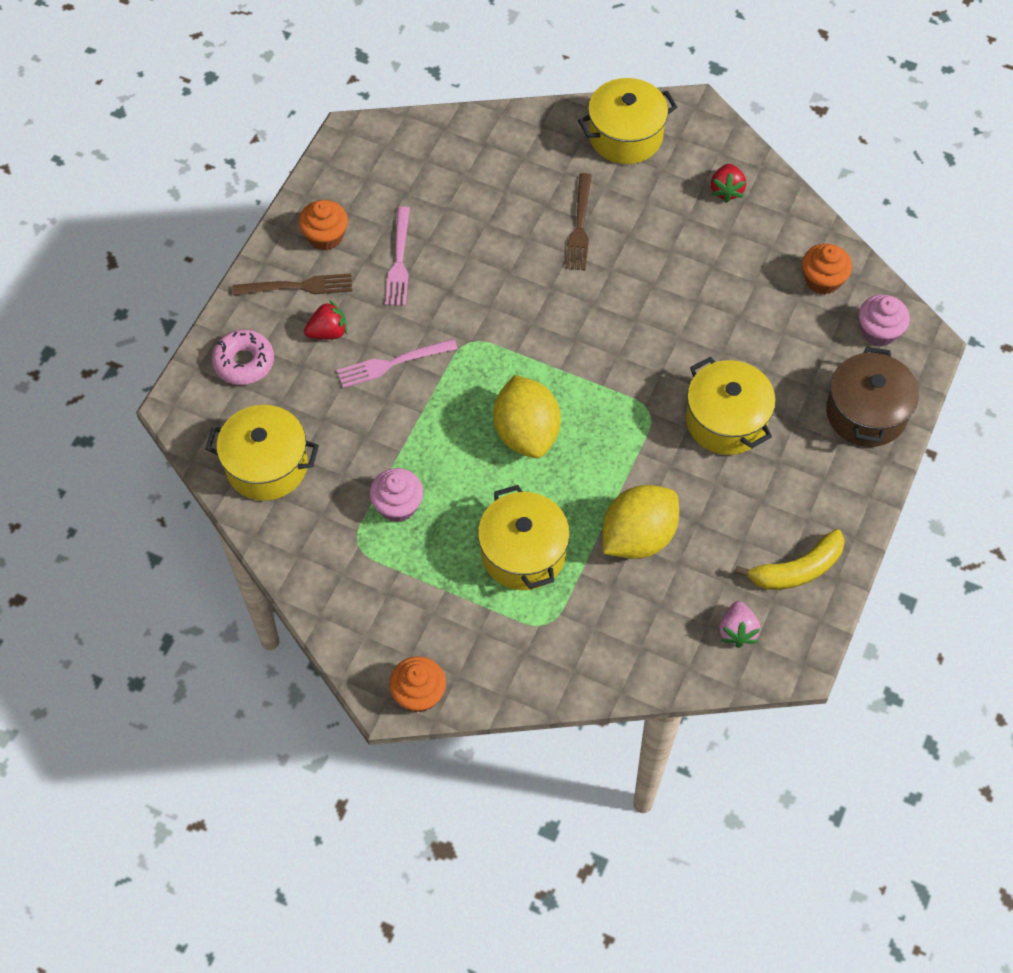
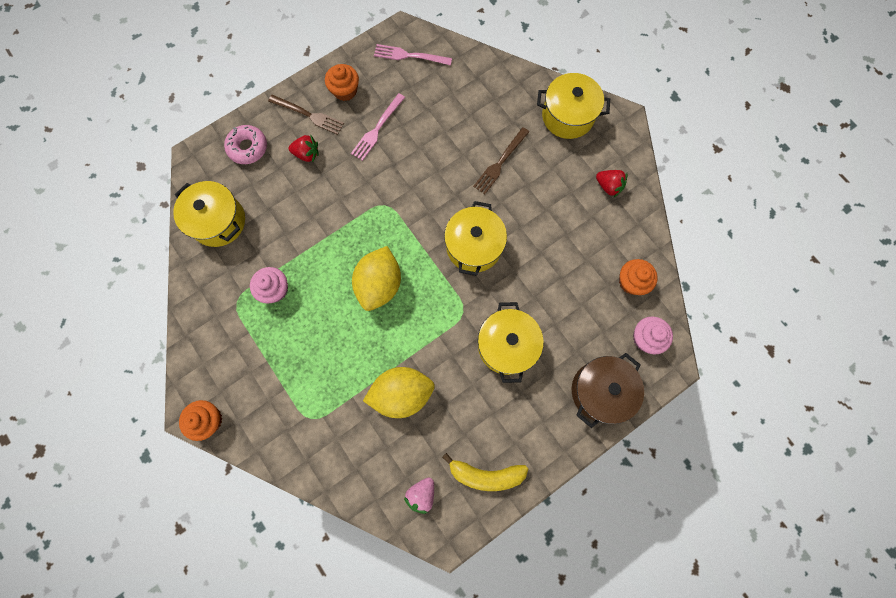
camera: 30 degrees right, 15 degrees up
pink fork [337,339,458,388] -> pink fork moved to [374,44,452,65]
yellow pot [478,485,570,590] -> yellow pot moved to [444,201,507,276]
red strawberry [711,164,746,203] -> red strawberry turned 90 degrees counterclockwise [596,170,627,197]

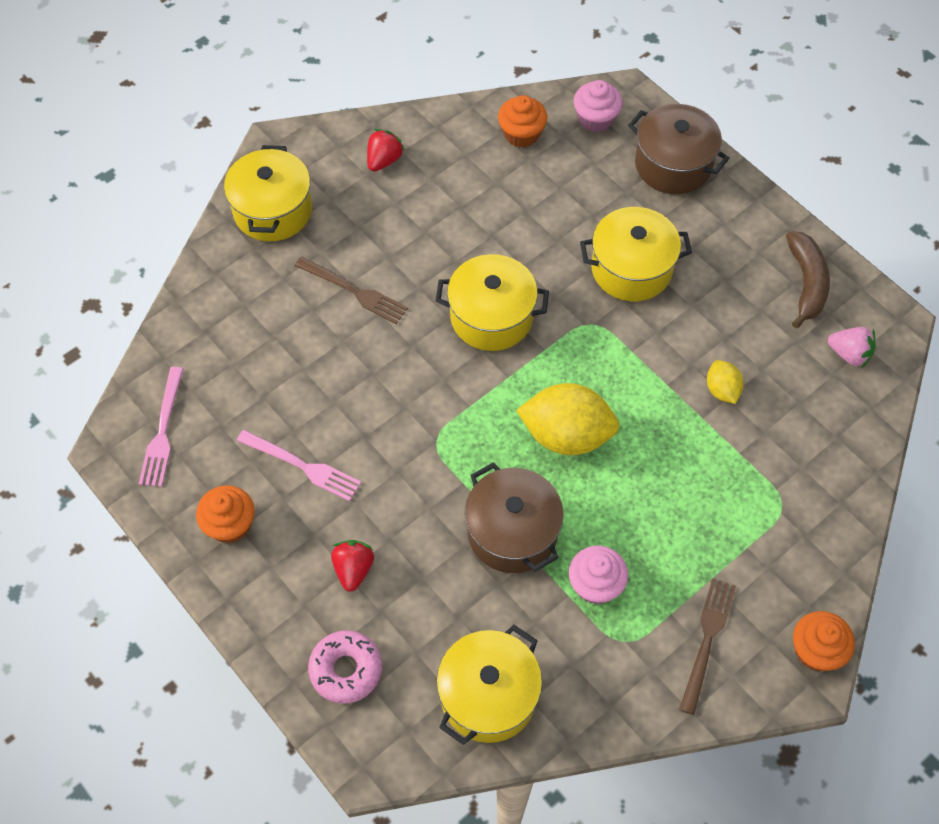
camera: 95 degrees left, 15 degrees down
brown fork [268,95,344,135] -> brown fork moved to [679,578,736,715]
yellow lemon [363,367,435,418] -> yellow lemon [707,360,744,404], size x0.51
yellow banana [442,453,528,491] -> brown banana [786,231,830,329]
none -> brown pot [464,462,564,573]

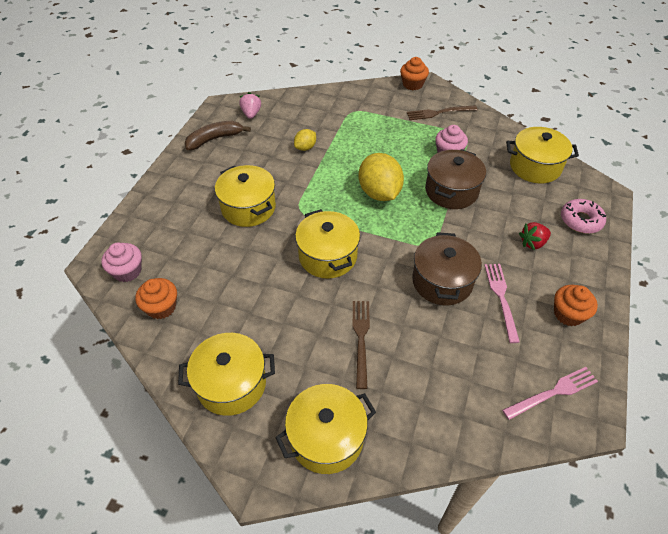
camera: 120 degrees left, 10 degrees down
red strawberry [367,129,405,172] -> yellow pot [178,333,275,416]
brown pot [628,104,729,194] -> brown pot moved to [412,232,482,305]

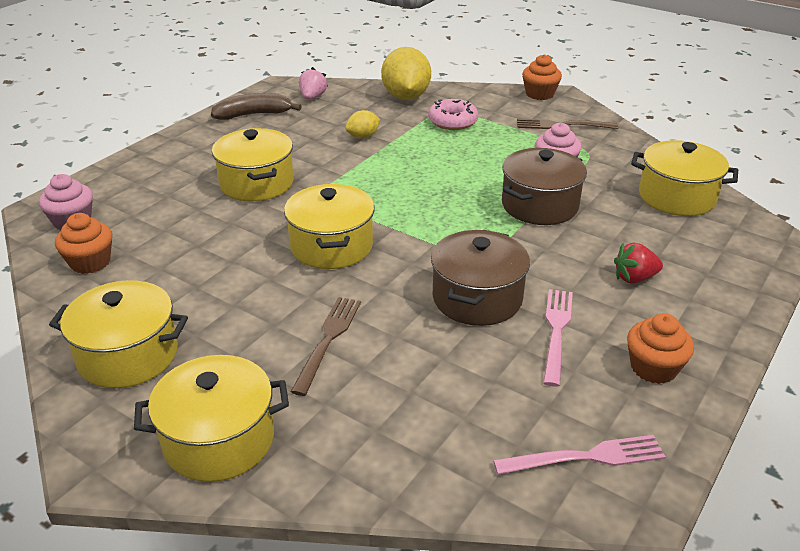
camera: 15 degrees right, 15 degrees down
yellow lemon [359,153,404,201] -> yellow lemon moved to [381,47,431,100]
pink donut [561,199,606,234] -> pink donut moved to [428,99,478,130]

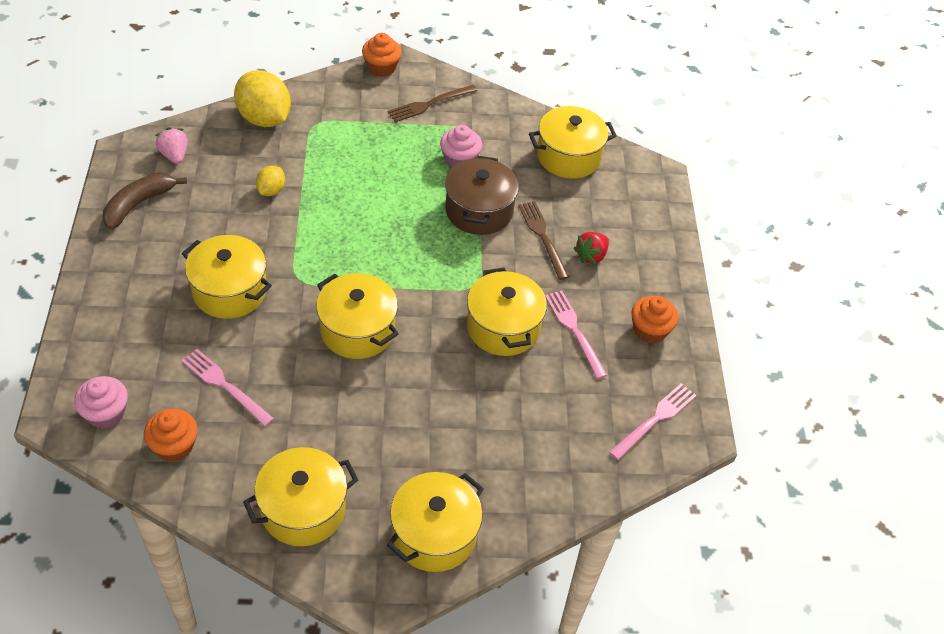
camera: 40 degrees left, 15 degrees up
brown fork [291,297,361,396] -> brown fork moved to [518,201,569,280]
pink donut [428,99,478,130] -> none
brown pot [431,230,530,326] -> yellow pot [467,268,547,356]
none -> pink fork [181,349,274,426]

